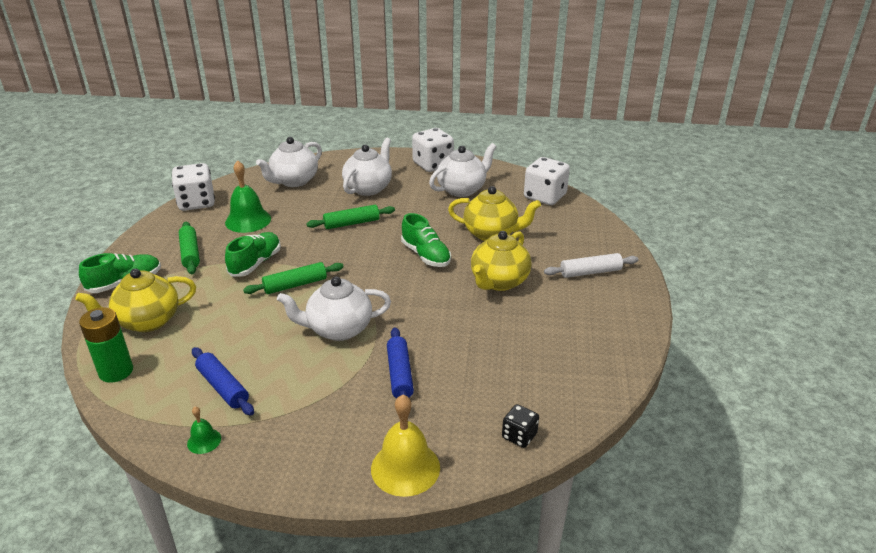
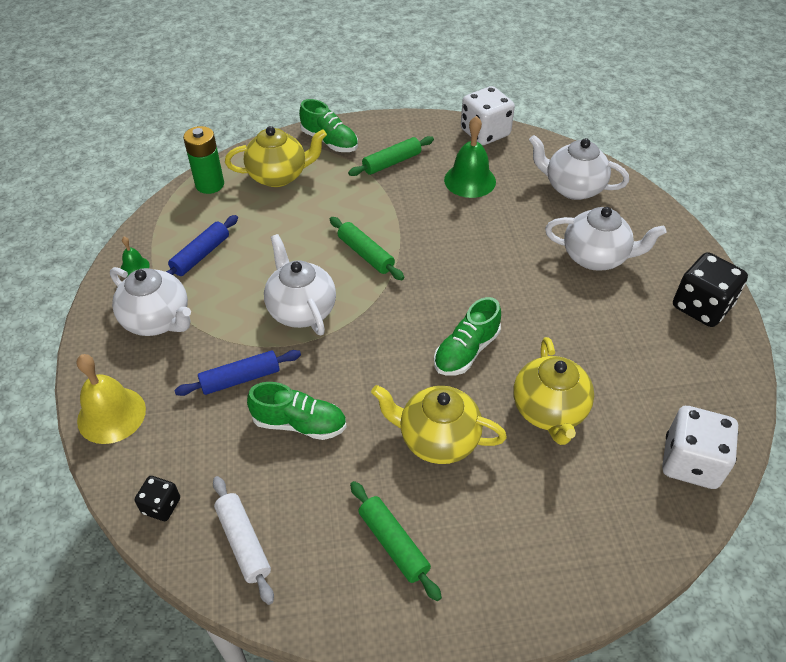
camera: 75 degrees right, 15 degrees up
yellow teapot [75,269,196,332] -> yellow teapot turned 120 degrees clockwise [225,126,327,187]
green shoe [225,232,281,277] -> green shoe moved to [247,382,347,440]
green rolling pin [306,205,395,229] -> green rolling pin moved to [350,481,442,601]
white dice [412,128,454,172] -> black dice [673,252,748,327]
white teapot [429,143,497,197] -> white teapot moved to [110,267,191,336]
white rolling pin [544,253,639,278] -> white rolling pin moved to [213,476,274,605]

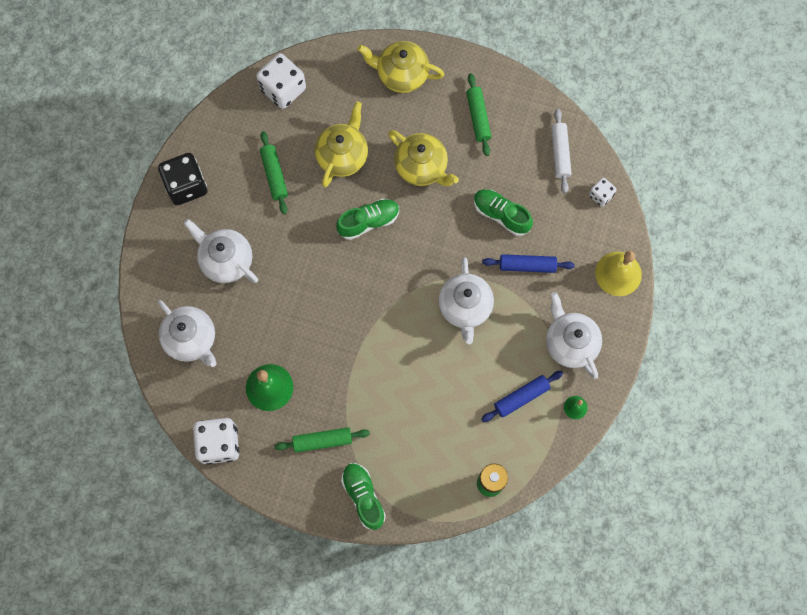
camera: 155 degrees left, 25 degrees up
black dice [135,476,180,521] -> white dice [589,178,617,207]
yellow teapot [225,126,327,187] -> yellow teapot moved to [358,41,444,93]
green rolling pin [330,217,404,280] -> green rolling pin moved to [260,131,288,214]

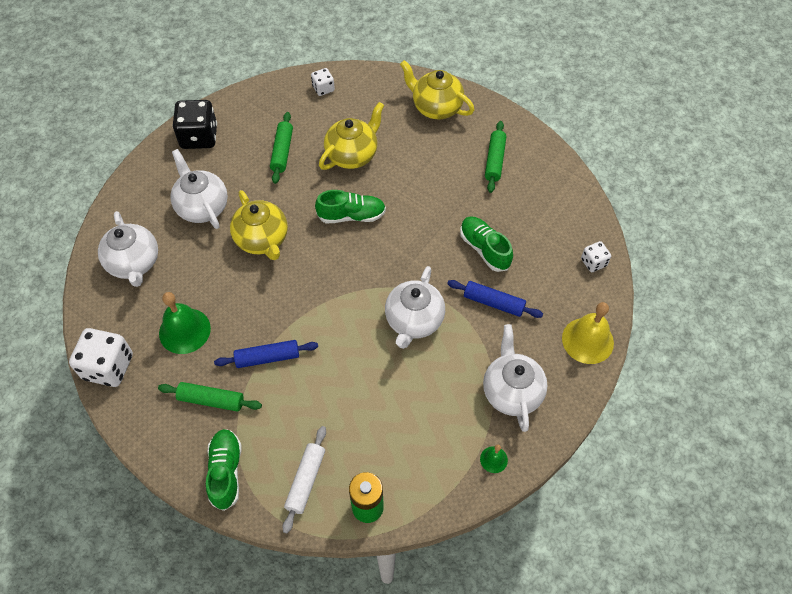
camera: 20 degrees right, 15 degrees down
white dice [256,53,306,109] -> white dice [311,68,335,96], size x0.53
yellow teapot [388,130,459,186] -> yellow teapot moved to [230,190,288,260]
blue rolling pin [481,371,563,422] -> blue rolling pin moved to [214,340,318,368]
white rolling pin [551,108,572,193] -> white rolling pin moved to [282,426,326,533]

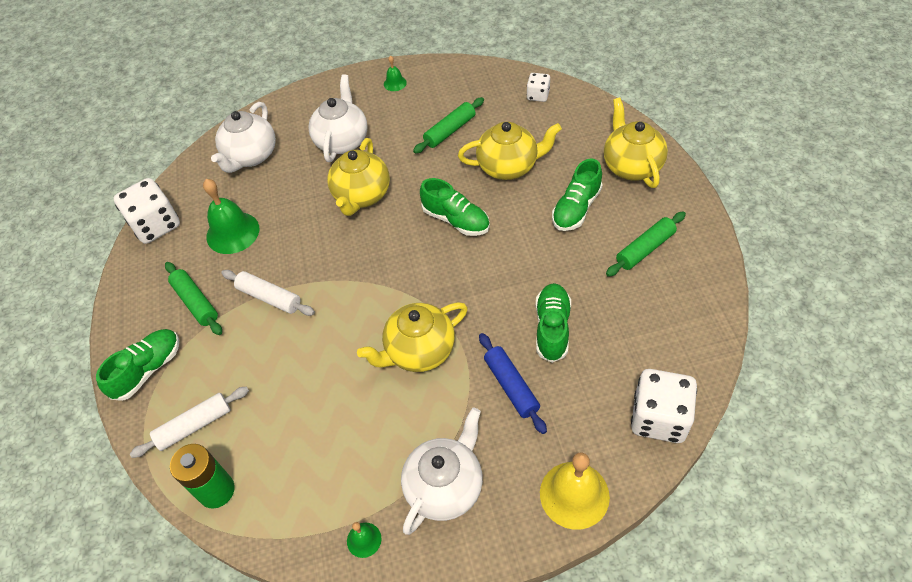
camera: 45 degrees right, 5 degrees down
black dice [172,100,217,149] -> green bell [384,56,407,91]
blue rolling pin [214,340,318,368] -> white rolling pin [221,270,315,316]
white teapot [385,266,445,349] -> yellow teapot [357,302,468,372]
white dice [581,241,611,272] -> white dice [631,369,697,443], size x1.88
none -> green shoe [552,158,603,231]

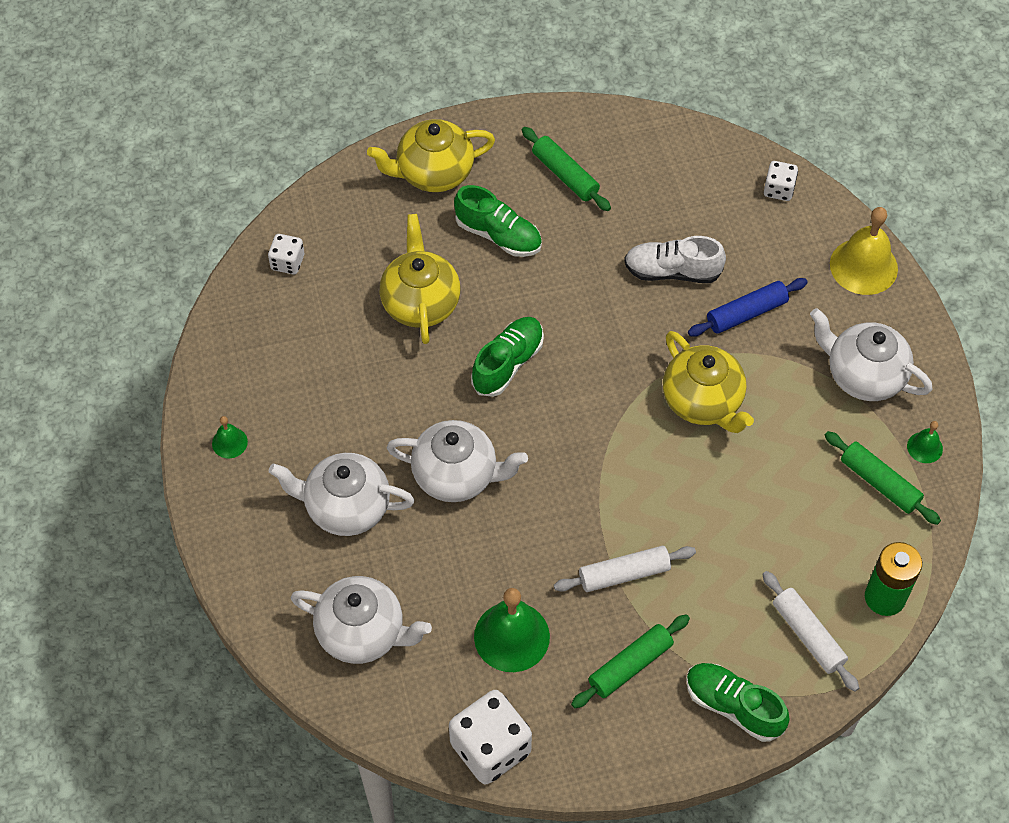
camera: 95 degrees left, 5 degrees up
white rolling pin [221,270,315,316] -> white rolling pin turned 45 degrees clockwise [554,546,696,592]
yellow teapot [327,138,390,216] -> white teapot [387,420,528,502]
green rolling pin [413,97,484,154] -> green rolling pin moved to [825,431,941,525]
green shoe [536,283,571,363] -> white shoe [624,236,726,283]
white dice [631,369,697,443] -> white dice [764,161,798,201], size x0.53

